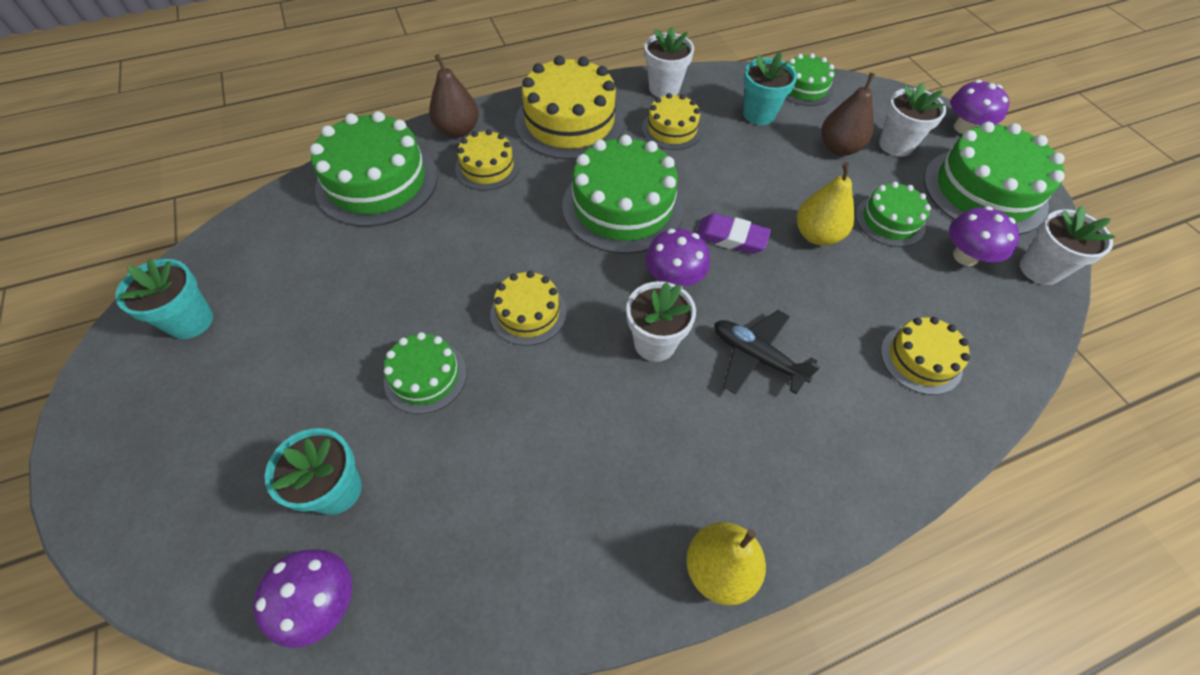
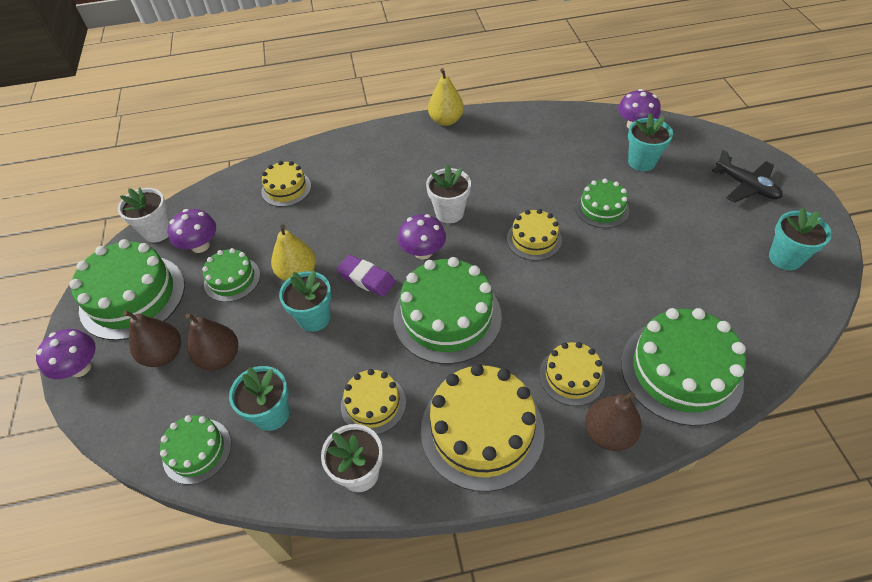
camera: 165 degrees left, 5 degrees down
black plane [714,310,820,394] -> black plane moved to [712,150,782,203]
white flower pot [879,82,946,157] -> brown pear [123,310,181,367]
none -> turquoise flower pot [279,270,331,332]

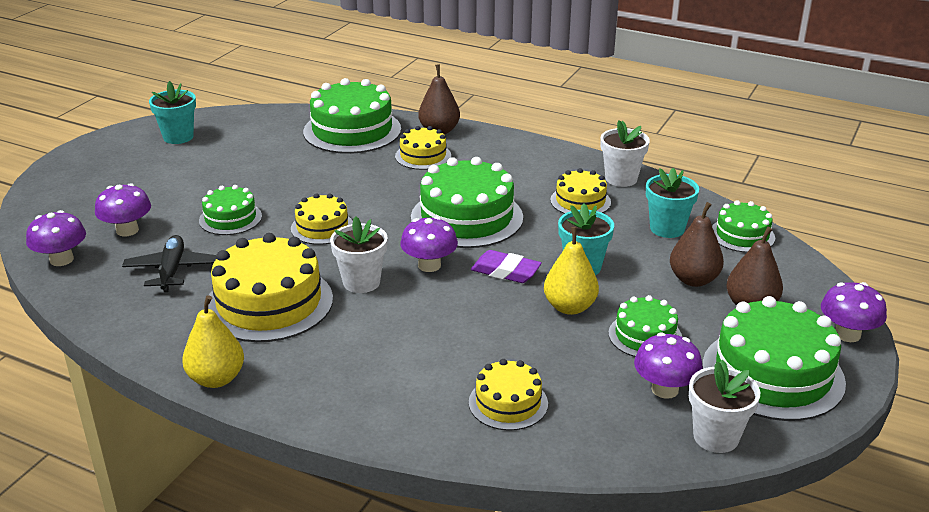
camera: 145 degrees left, 20 degrees down
purple eraser [337,255,395,297] -> purple eraser turned 45 degrees counterclockwise [471,250,542,283]
yellow cake [421,364,545,492] -> yellow cake moved to [208,233,333,342]
turquoise flower pot [628,113,673,171] -> purple mushroom [95,183,151,236]
black plane [712,150,782,203] -> black plane moved to [122,235,216,292]

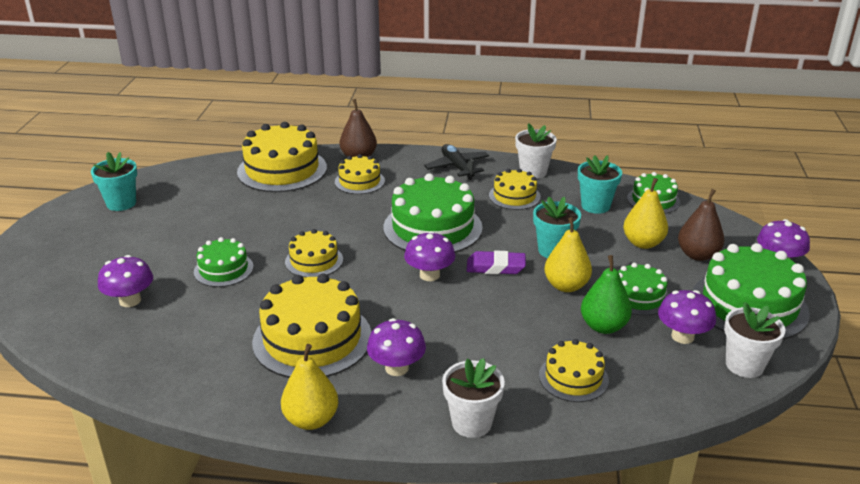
camera: 20 degrees left, 0 degrees up
purple mushroom [26,210,86,266] -> purple mushroom moved to [367,318,426,376]
black plane [122,235,216,292] -> black plane moved to [424,144,489,180]
green cake [303,78,401,154] -> yellow cake [237,122,327,192]
white flower pot [330,216,388,293] -> white flower pot moved to [442,358,505,438]
brown pear [670,202,724,287] -> yellow pear [623,178,668,249]
none -> green pear [581,255,632,334]

